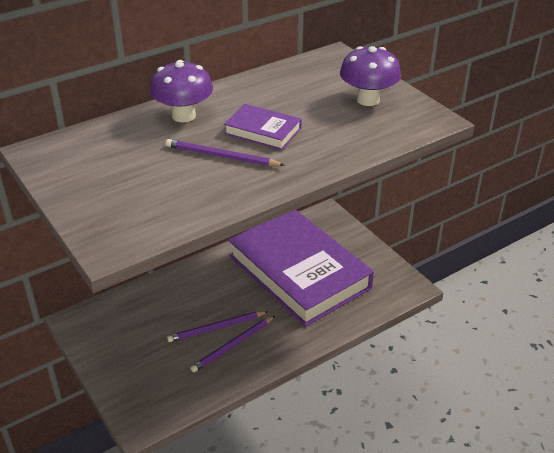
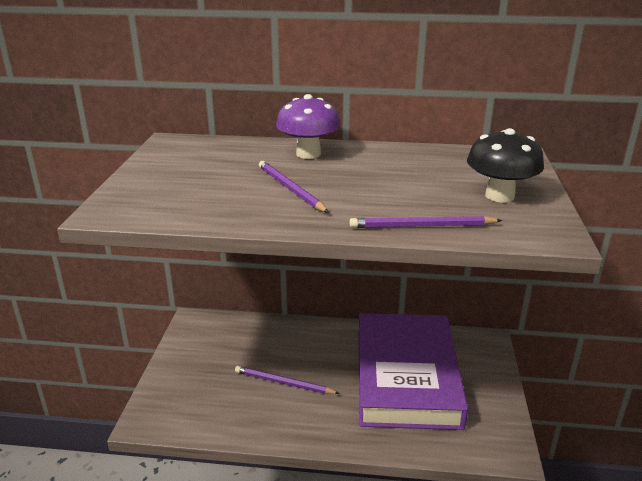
camera: 40 degrees right, 10 degrees down
purple pencil [190,316,275,372] -> purple pencil moved to [350,216,502,228]
purple book [224,104,302,150] -> none
purple mushroom [340,46,401,106] -> black mushroom [467,128,544,203]

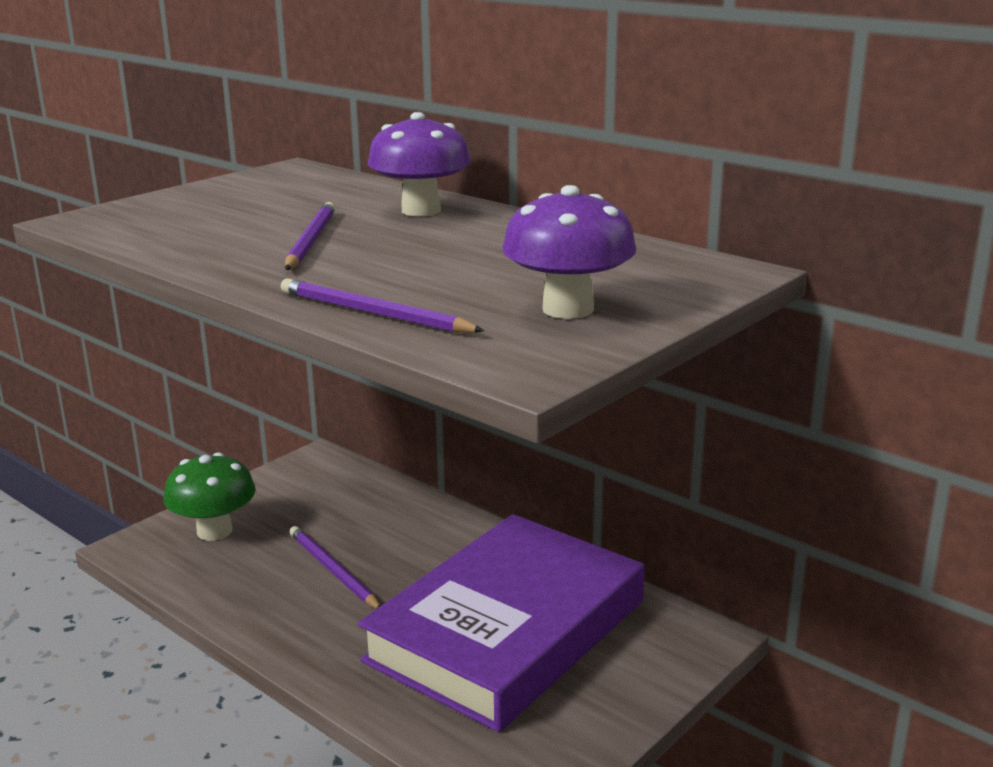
camera: 35 degrees right, 5 degrees down
black mushroom [467,128,544,203] -> purple mushroom [502,185,637,319]
none -> green mushroom [164,452,256,541]

